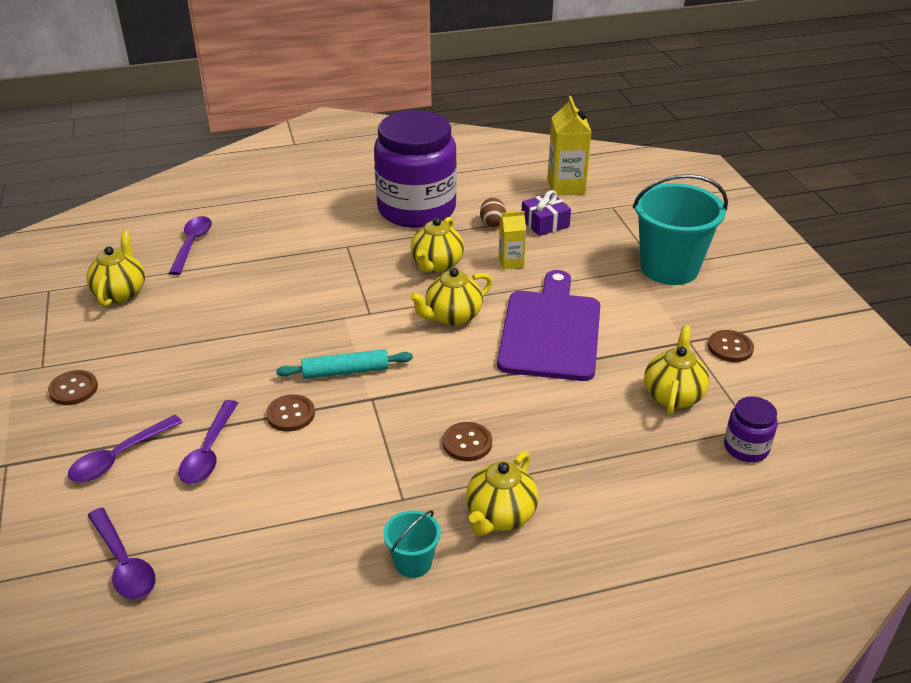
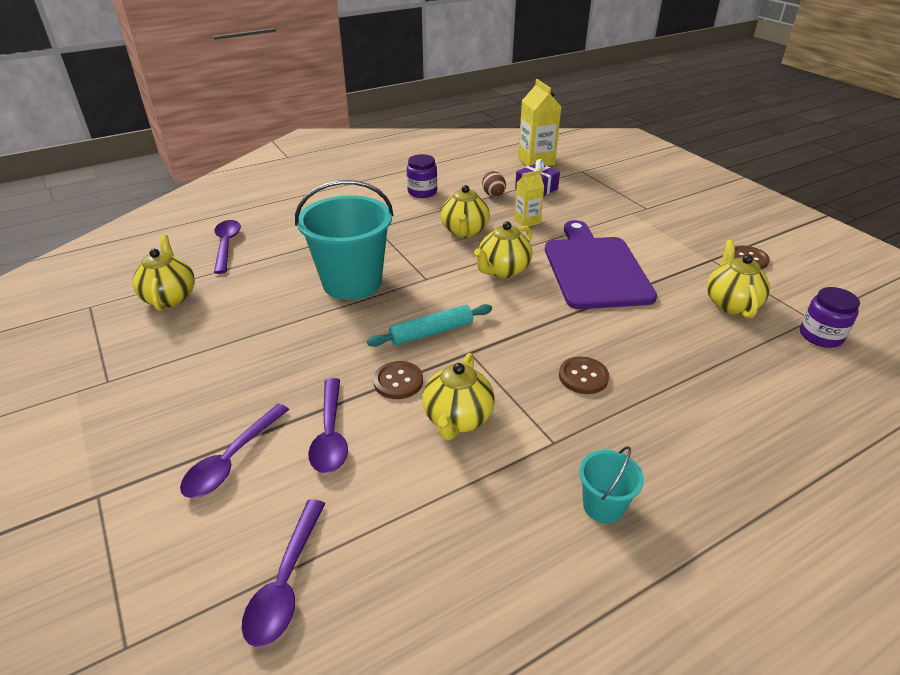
camera: 15 degrees left, 0 degrees up
brown button [48,370,98,405] -> none
purple spoon [88,508,156,599] -> purple spoon turned 60 degrees clockwise [242,499,325,647]
purple jar [374,110,457,228] -> purple jar [407,154,437,198], size x0.42
yellow teapot [466,451,539,536] -> yellow teapot moved to [422,353,495,440]
turquoise bucket [633,174,728,285] -> turquoise bucket moved to [295,180,393,300]

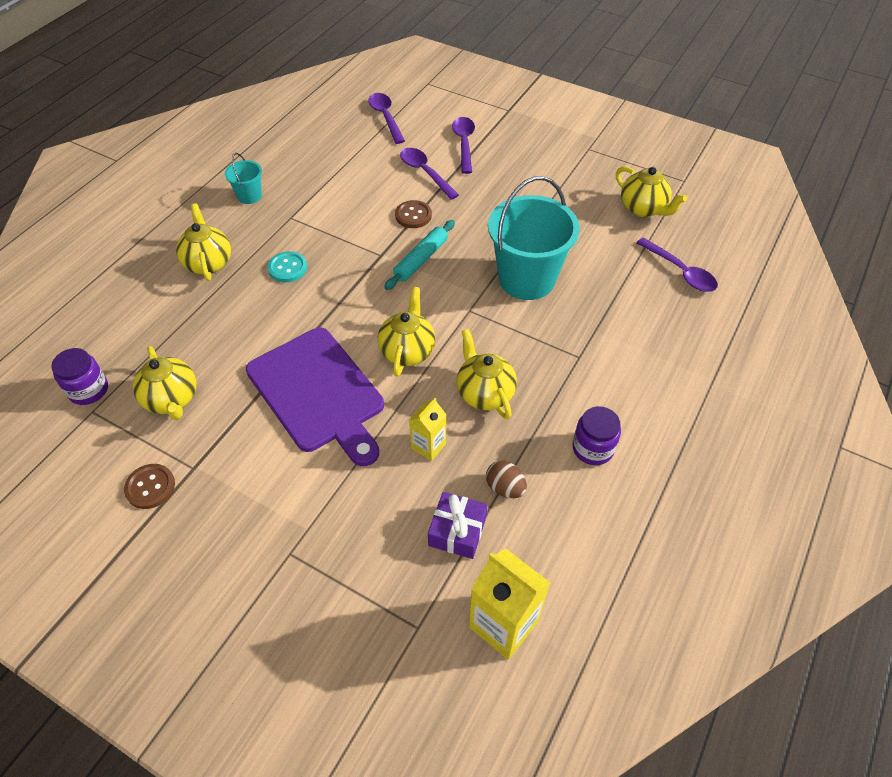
camera: 150 degrees right, 15 degrees up
yellow teapot [422,353,495,440] -> yellow teapot moved to [176,203,231,281]
brown button [559,357,609,394] -> turquoise button [268,251,307,283]

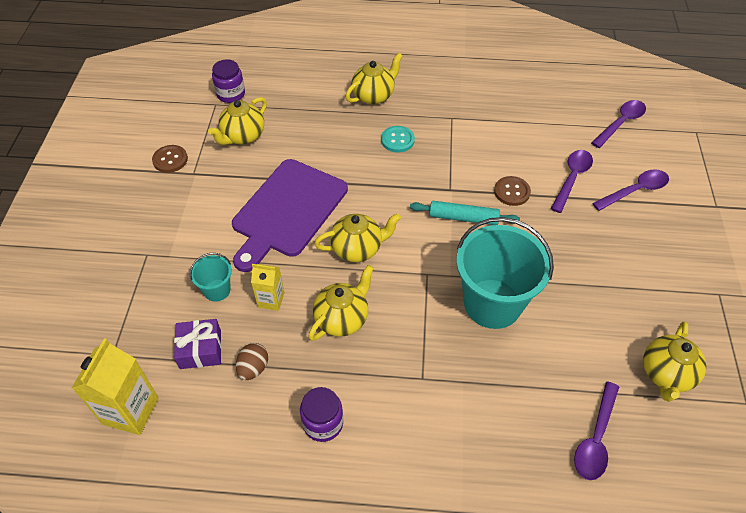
camera: 65 degrees right, 0 degrees up
turquoise bucket [225,153,262,204] -> turquoise bucket moved to [190,253,232,302]

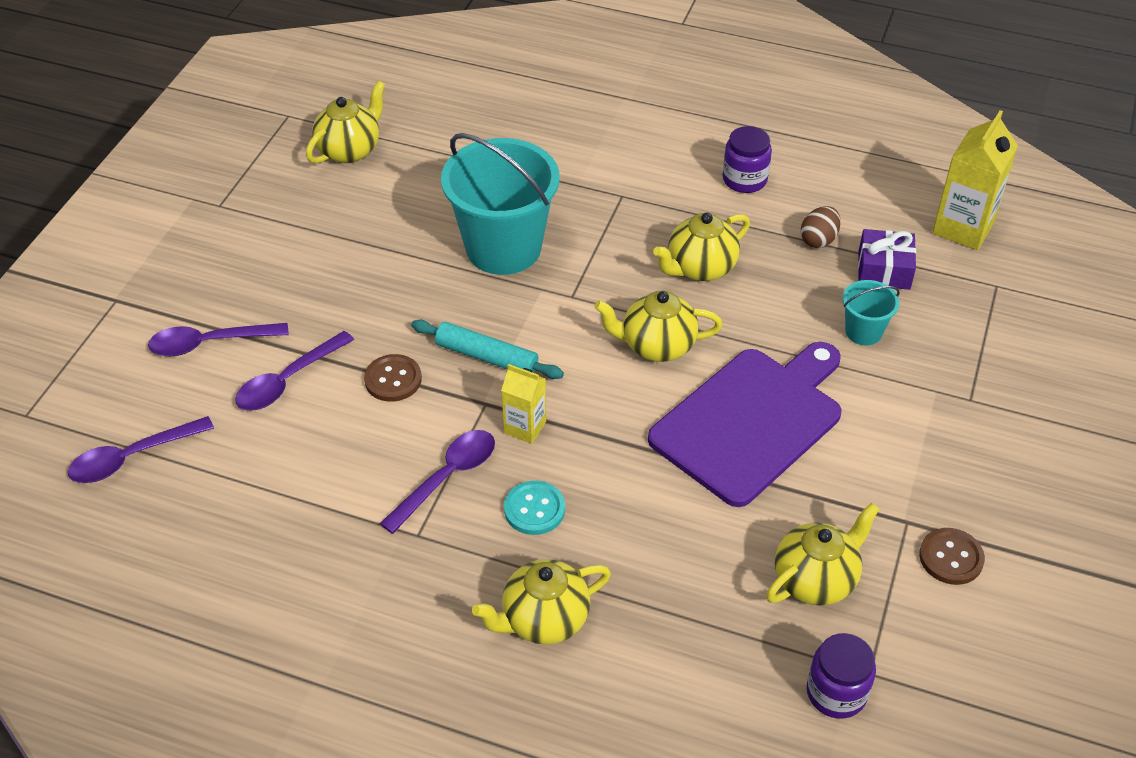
camera: 165 degrees left, 5 degrees down
yellow carton [251,264,284,311] -> yellow carton moved to [501,364,546,444]
purple spoon [574,381,619,480] -> purple spoon moved to [380,430,495,534]

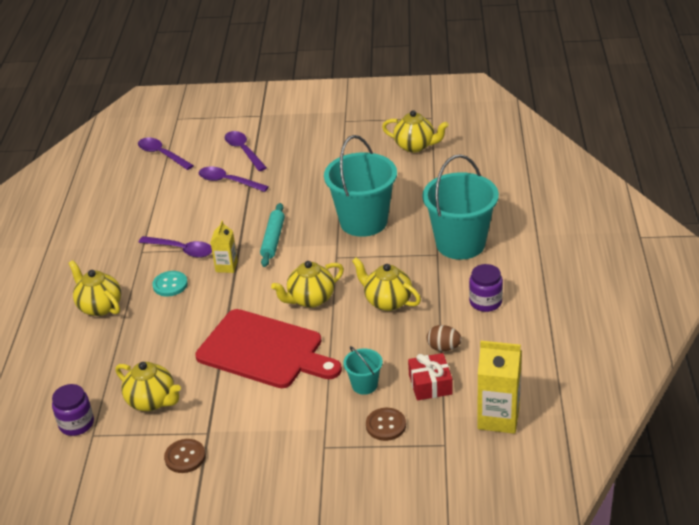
camera: 75 degrees right, 10 degrees down
brown button [364,354,422,402] -> brown button moved to [366,408,406,441]
yellow teapot [594,291,723,362] -> yellow teapot turned 105 degrees counterclockwise [271,261,344,308]
purple cutting board [648,342,842,507] -> red cutting board [195,309,342,388]
purple gift [858,229,916,290] -> red gift [408,353,453,401]
none -> turquoise bucket [422,154,499,260]

